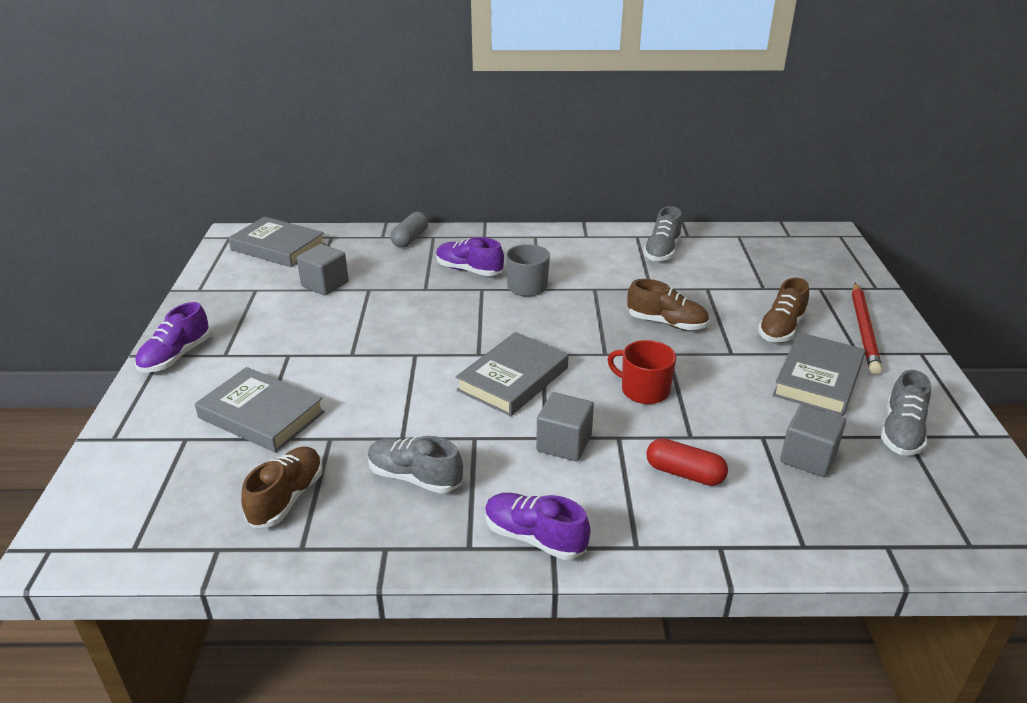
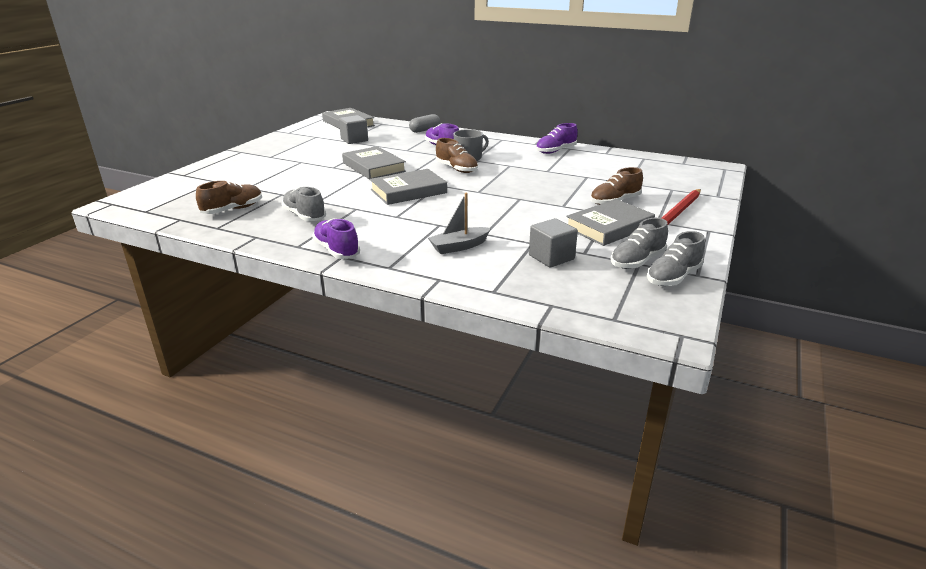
camera: 25 degrees right, 5 degrees down
purple shoe [135,302,211,373] -> purple shoe moved to [536,123,578,154]
grey book [195,367,325,453] -> grey book moved to [342,146,406,180]
grey cube [536,392,594,462] -> none
red mug [607,340,676,404] -> none
brown shoe [627,279,709,330] -> brown shoe moved to [436,138,478,173]
grey shoe [643,206,682,261] -> grey shoe moved to [647,231,705,286]
red capsule [646,438,728,486] -> grey boat [428,193,491,254]

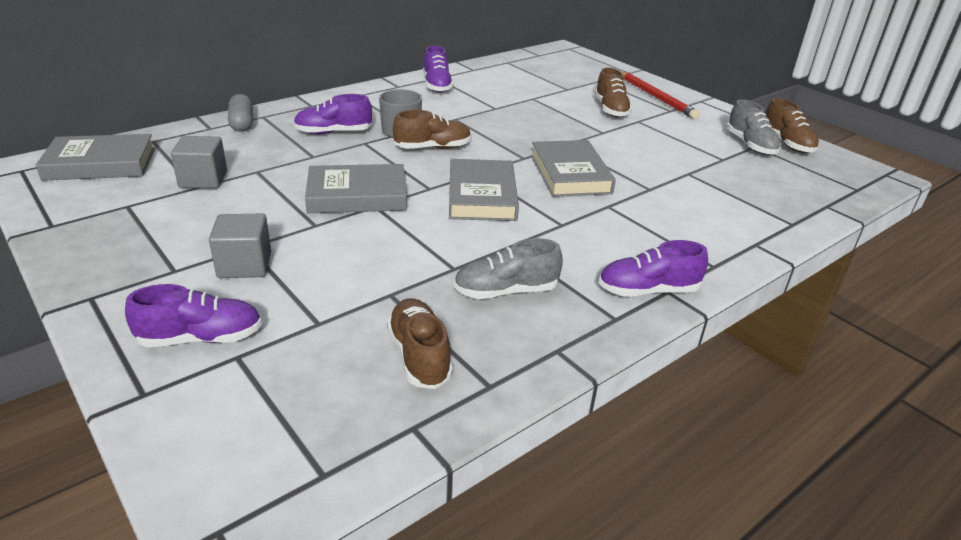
camera: 65 degrees left, 5 degrees up
grey boat [428,193,491,254] -> none
grey cube [529,218,578,267] -> grey cube moved to [209,214,271,278]
grey book [566,199,655,246] -> grey book moved to [531,140,616,197]
grey shoe [647,231,705,286] -> brown shoe [765,98,819,153]
none -> purple shoe [125,284,262,347]

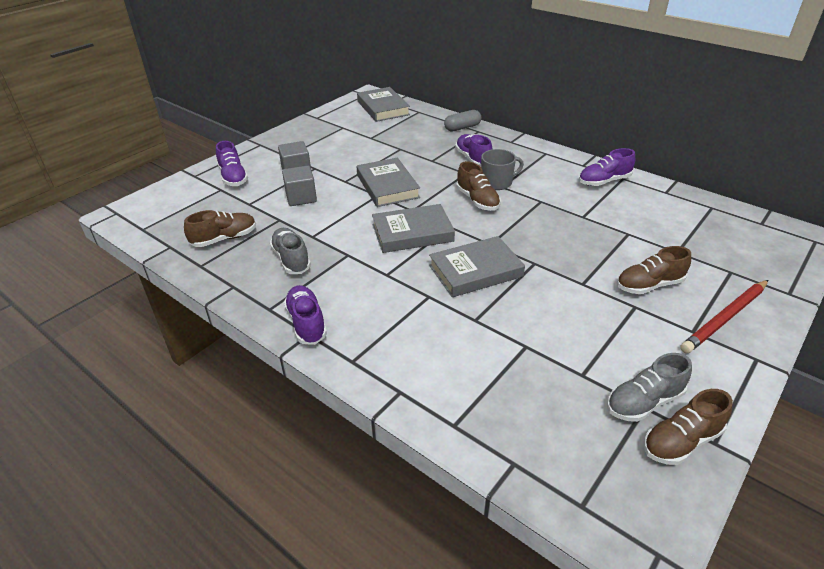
camera: 80 degrees right, 5 degrees up
grey cube [171,136,227,189] -> grey cube moved to [282,166,317,206]

